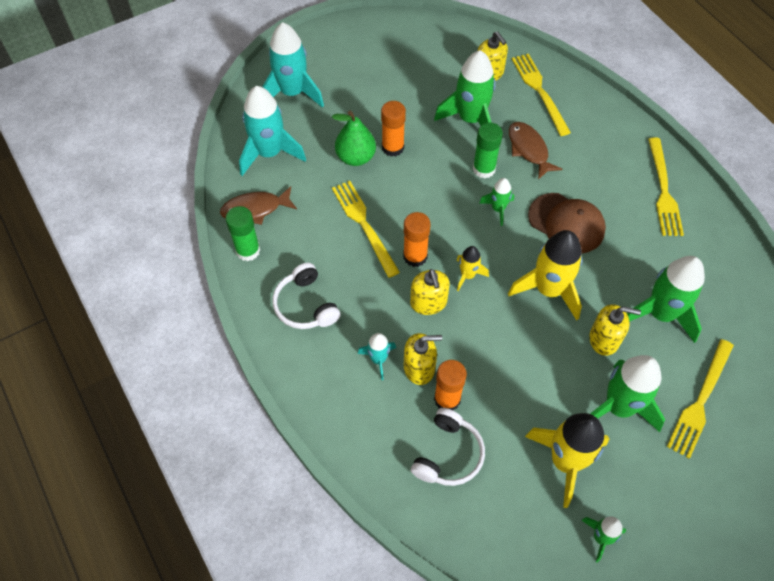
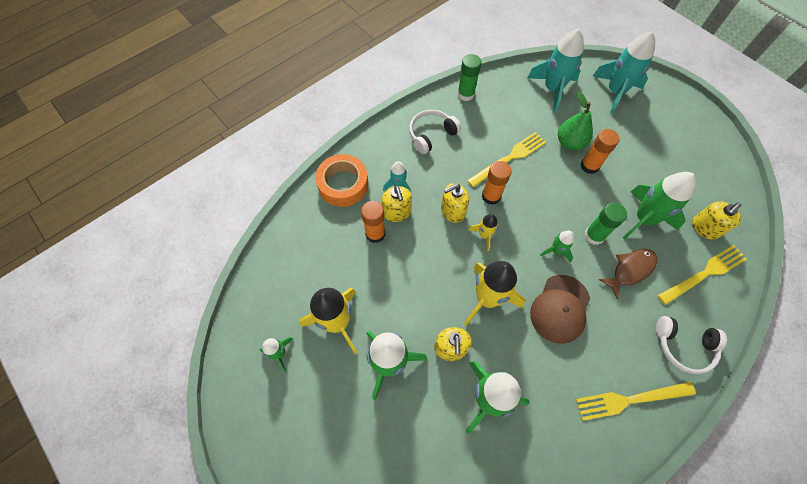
camera: 80 degrees right, 5 degrees up
brown fish [220,186,297,225] -> none
white headphones [411,408,485,486] -> white headphones moved to [656,316,727,374]
yellow fork [667,339,734,459] -> none
none -> orange tape [315,154,368,207]

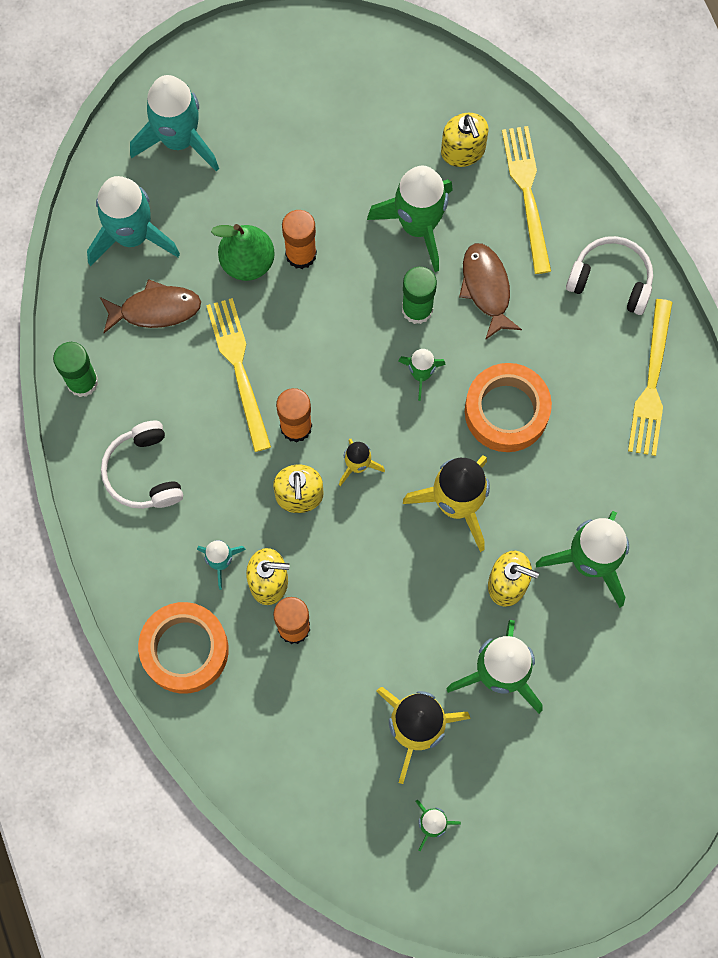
camera: 70 degrees left, 10 degrees up
brown cap [530,275,590,344] -> orange tape [465,363,552,452]
white headphones [656,316,727,374] -> white headphones turned 105 degrees counterclockwise [566,236,653,315]
none -> brown fish [100,279,201,333]

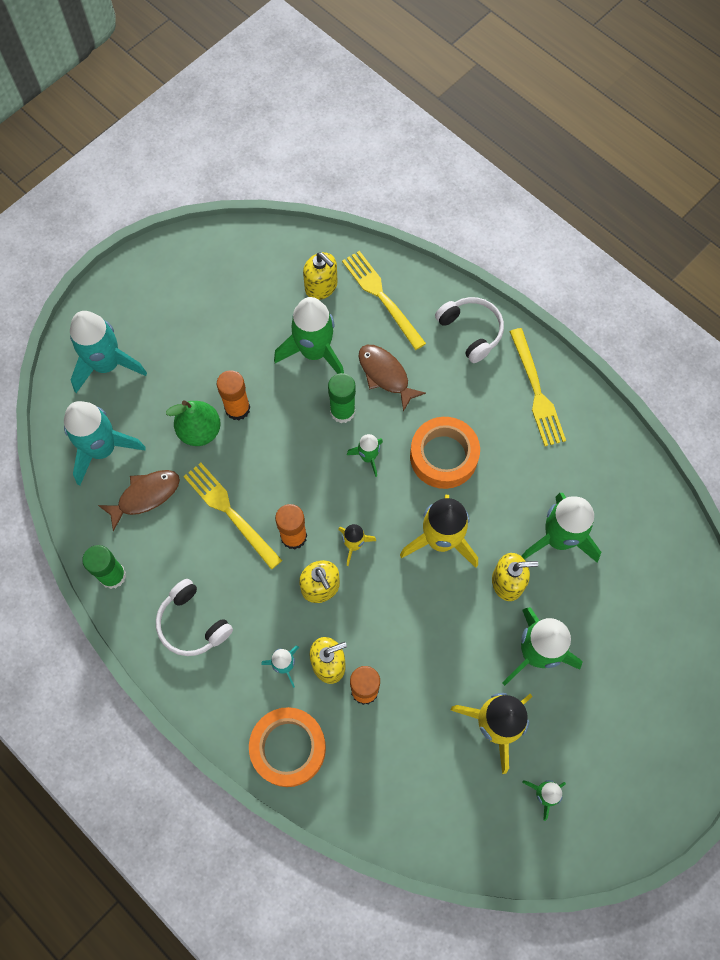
camera: 25 degrees left, 5 degrees down
white headphones [566,236,653,315] -> white headphones turned 60 degrees clockwise [435,297,504,363]

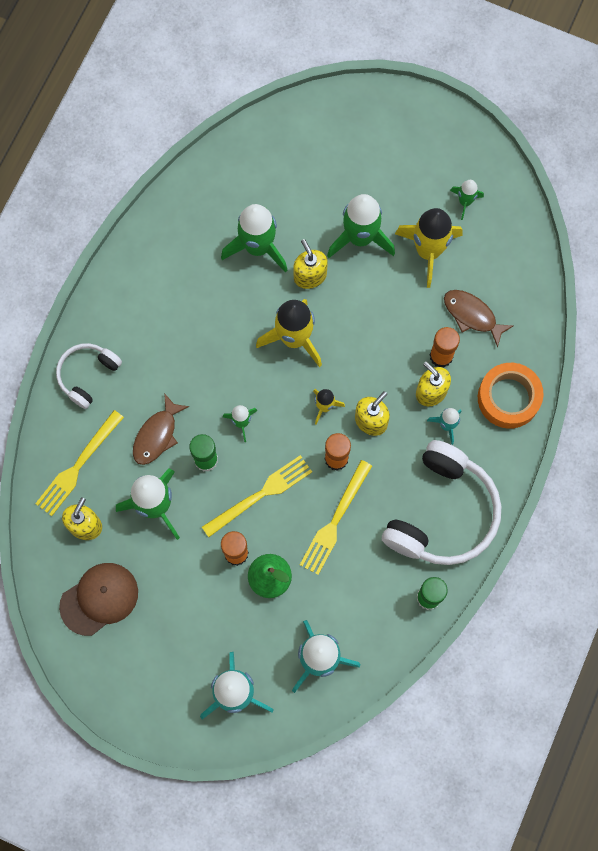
camera: 110 degrees left, 5 degrees up
brown fish [98,470,180,531] -> brown fish moved to [444,290,514,348]
white headphones [156,579,233,656] -> white headphones [382,440,501,565], size x1.83
orange tape [410,417,480,489] -> none
yellow fork [509,328,566,446] -> yellow fork moved to [202,455,312,537]
none -> brown cap [59,563,138,636]

